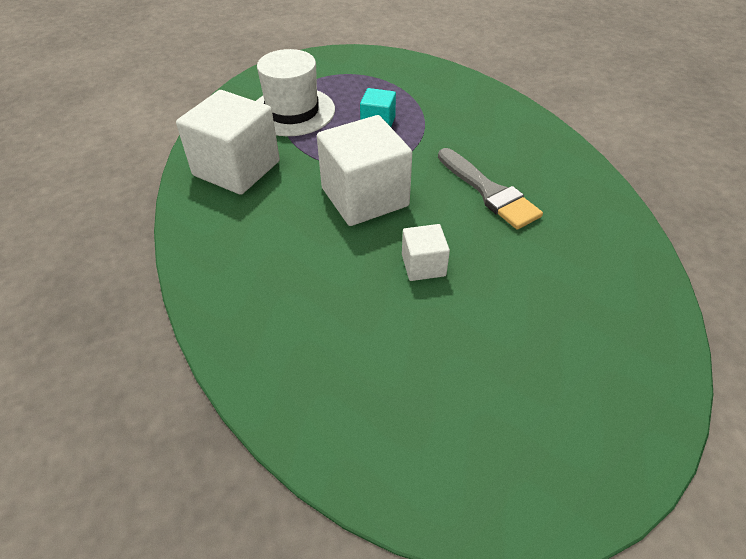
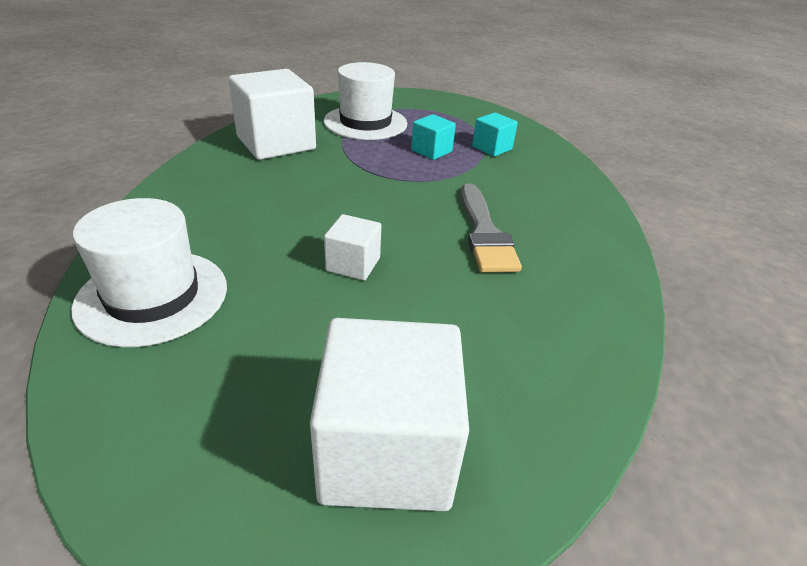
camera: 25 degrees right, 10 degrees down
white cube [317,115,412,226] -> white cube moved to [310,318,469,512]
none -> white hat [71,198,227,347]
none -> turquoise cube [472,112,518,157]

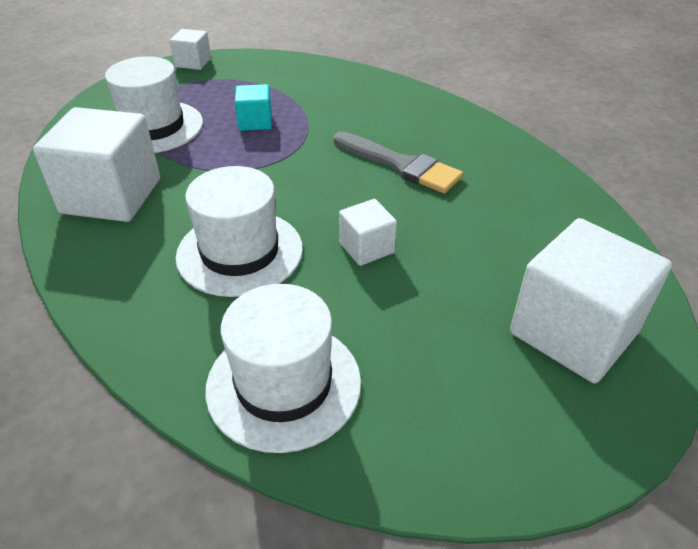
camera: 45 degrees left, 5 degrees up
turquoise cube [472,112,518,157] -> none
none -> white cube [170,29,211,70]
none -> white hat [175,166,303,297]

